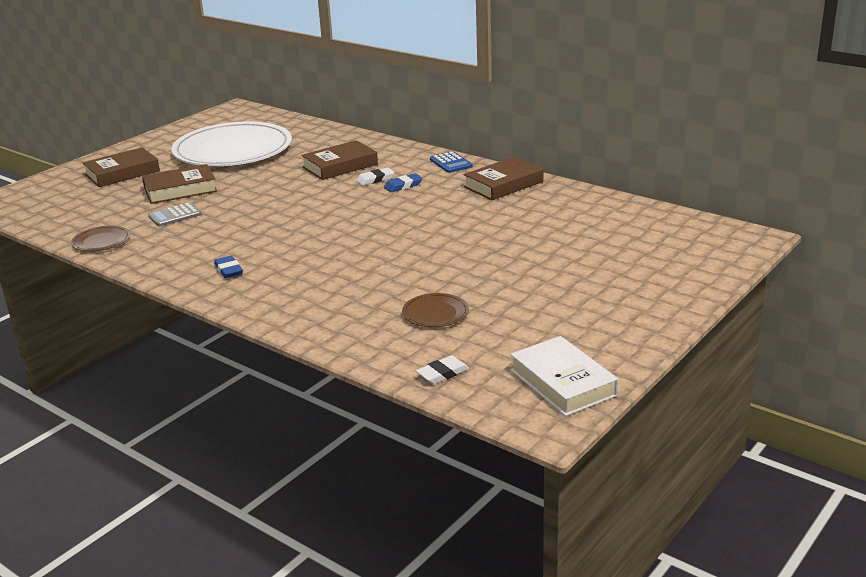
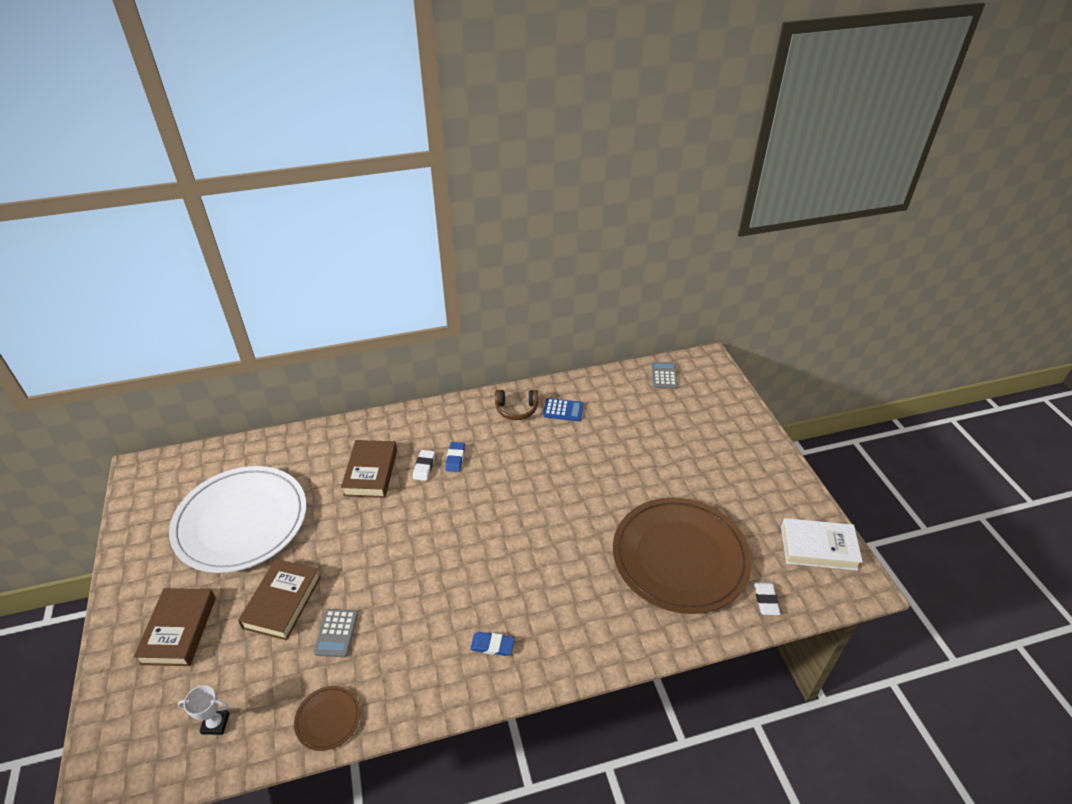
camera: 55 degrees left, 15 degrees up
brown plate [402,293,469,327] -> brown plate [613,498,752,614], size x2.49
blue calculator [430,151,473,173] -> blue calculator moved to [543,398,584,421]
brown book [463,157,543,200] -> brown headphones [495,390,538,420]
none -> white trophy [177,685,230,735]
none -> grey calculator [651,362,678,389]

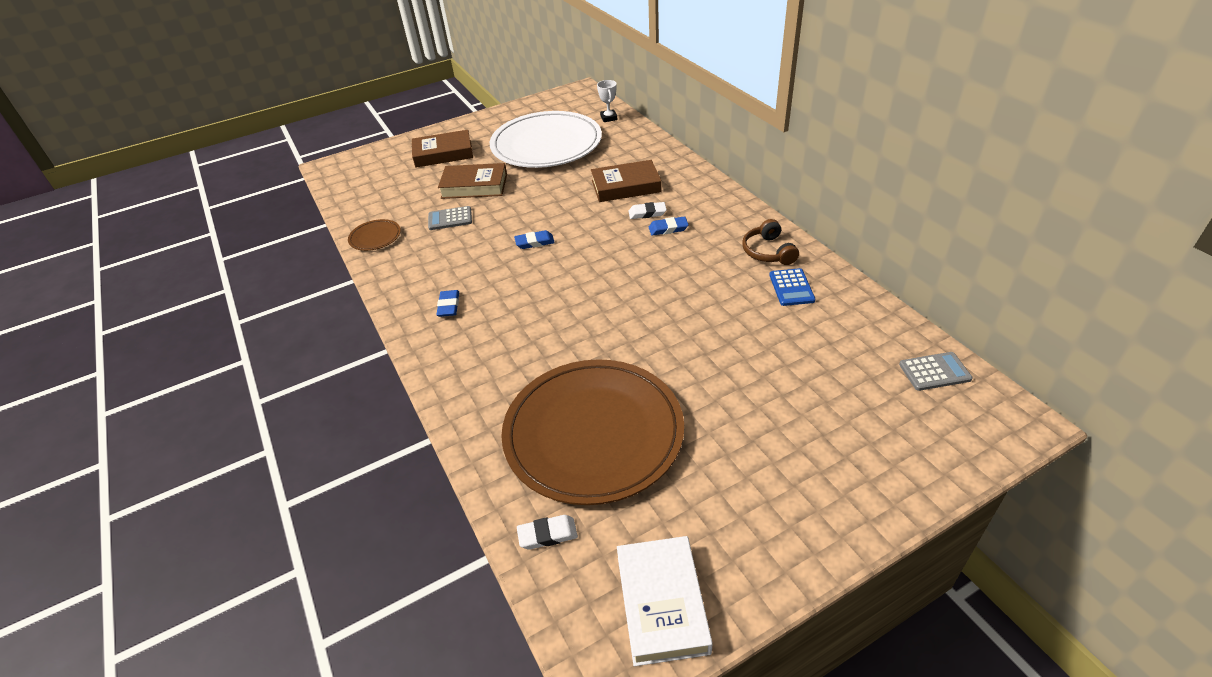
camera: 80 degrees right, 0 degrees up
white trophy [177,685,230,735] -> white trophy moved to [597,80,618,122]
none -> blue eraser [514,230,555,249]

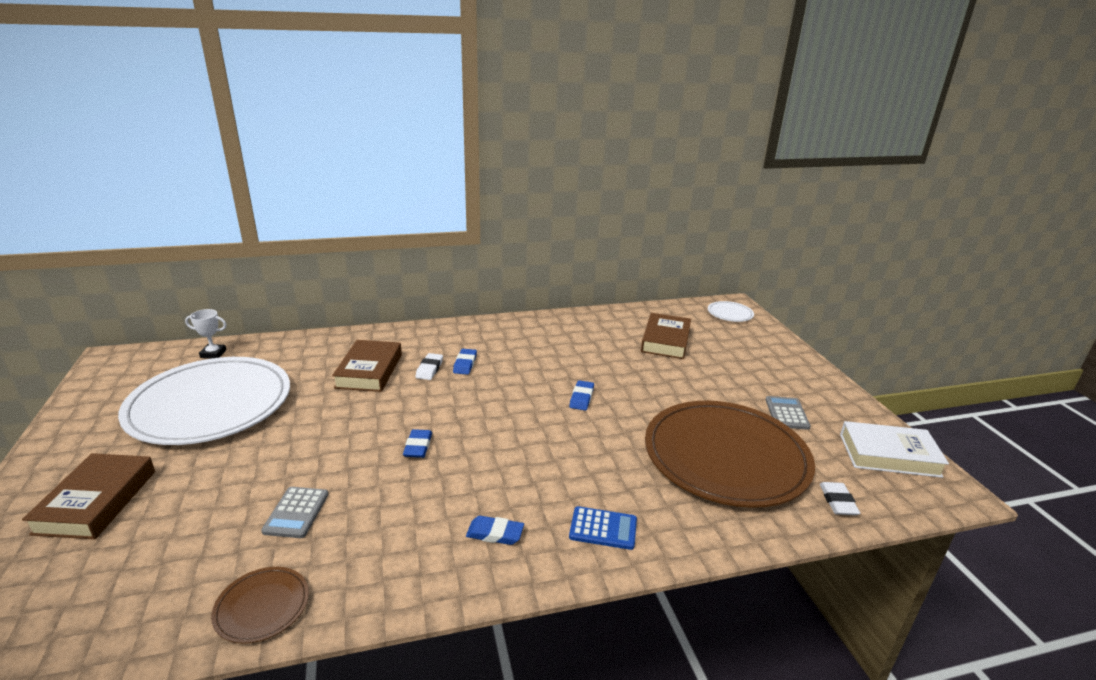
camera: 80 degrees left, 15 degrees down
brown book [438,163,507,199] -> brown book moved to [641,313,691,359]
brown headphones [742,219,799,265] -> none
blue calculator [769,268,815,306] -> blue calculator moved to [569,506,637,550]
grey calculator [899,352,973,391] -> grey calculator moved to [766,396,811,430]
none -> blue eraser [569,380,594,410]
none -> white plate [708,301,754,322]

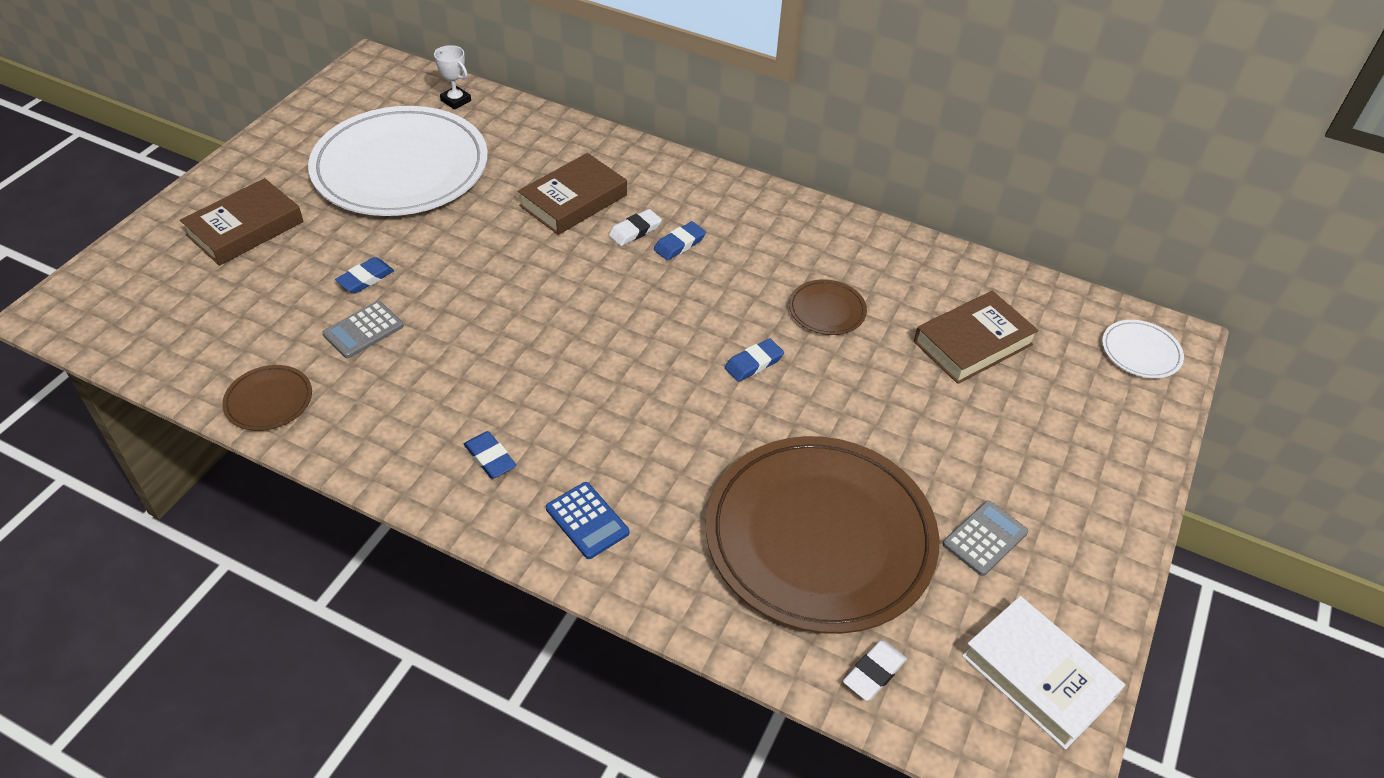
camera: 40 degrees right, 20 degrees up
blue eraser [403,429,432,458] -> blue eraser moved to [335,257,394,293]
none -> brown plate [789,279,867,335]

